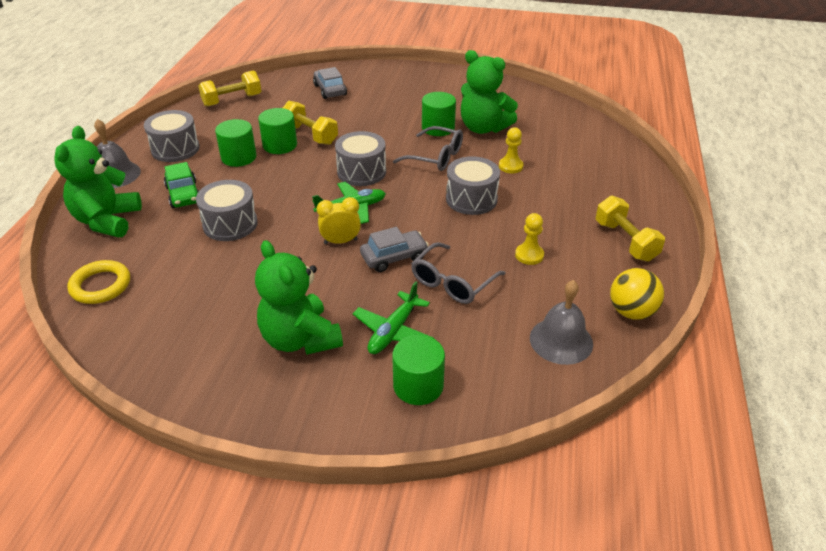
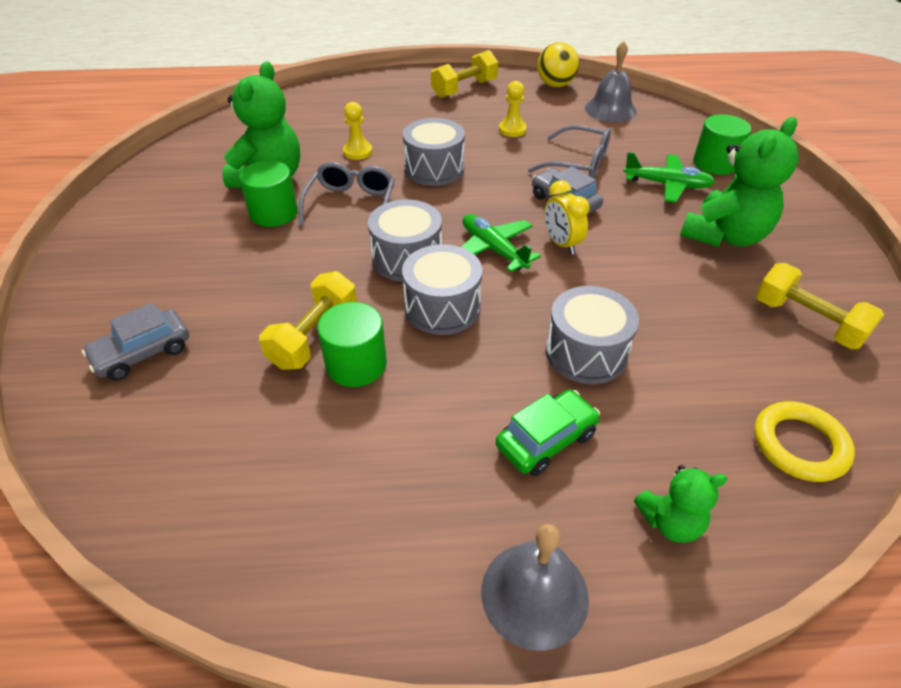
camera: 105 degrees left, 5 degrees up
green teddy bear [54,126,142,237] -> green teddy bear [634,465,727,543], size x0.53
grey drum [144,110,200,162] -> grey drum moved to [402,244,482,335]
yellow dumbbell [198,71,261,107] -> yellow dumbbell moved to [756,263,884,350]
green cylinder [215,119,257,167] -> none

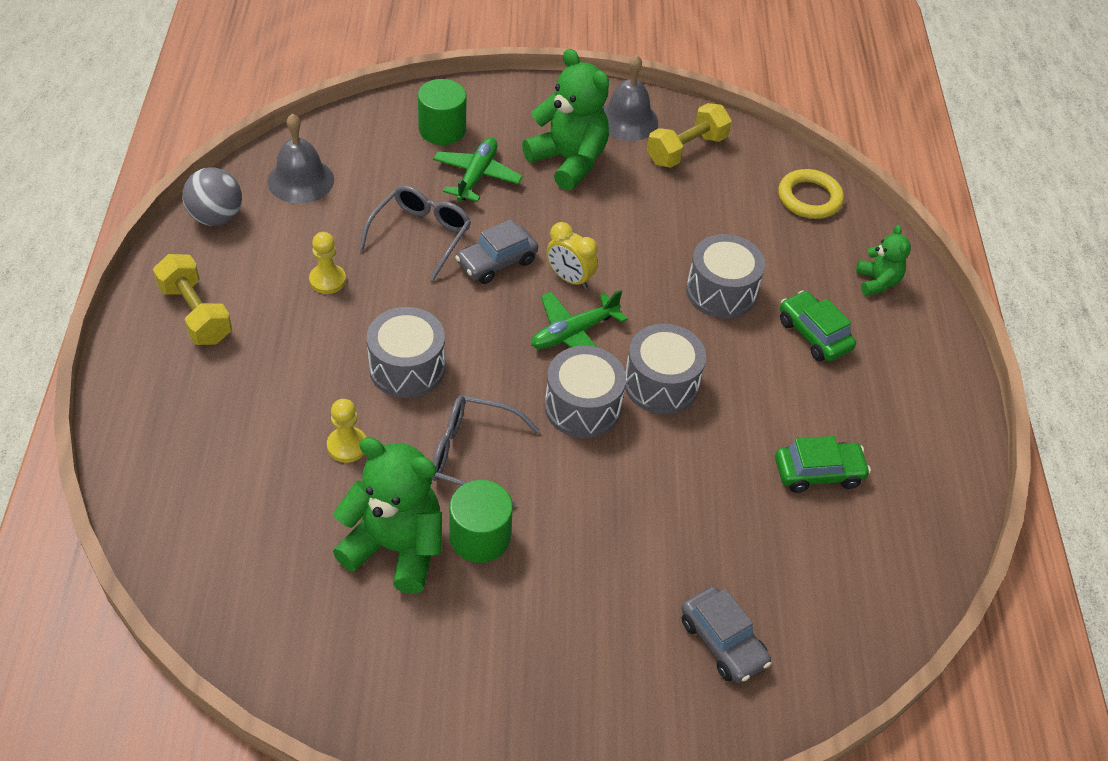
camera: 90 degrees left, 5 degrees up
yellow dumbbell [259,271,357,370] -> none
green cylinder [317,302,387,387] -> none
grey bell [481,524,589,651] -> grey bell moved to [602,55,658,141]
yellow ball [537,42,579,87] -> grey ball [182,167,242,226]
yellow clock [544,180,590,255] -> yellow clock turned 60 degrees clockwise [546,222,598,289]
none -> green car [775,436,871,493]

